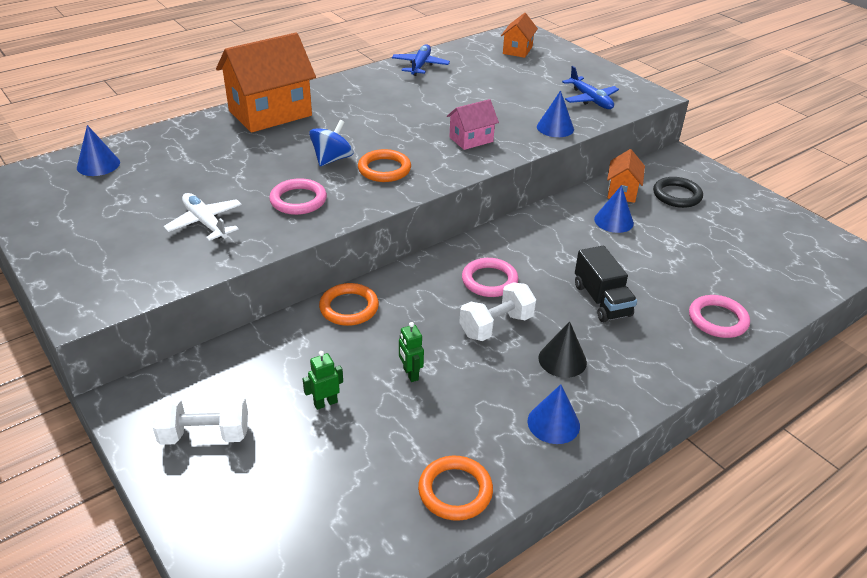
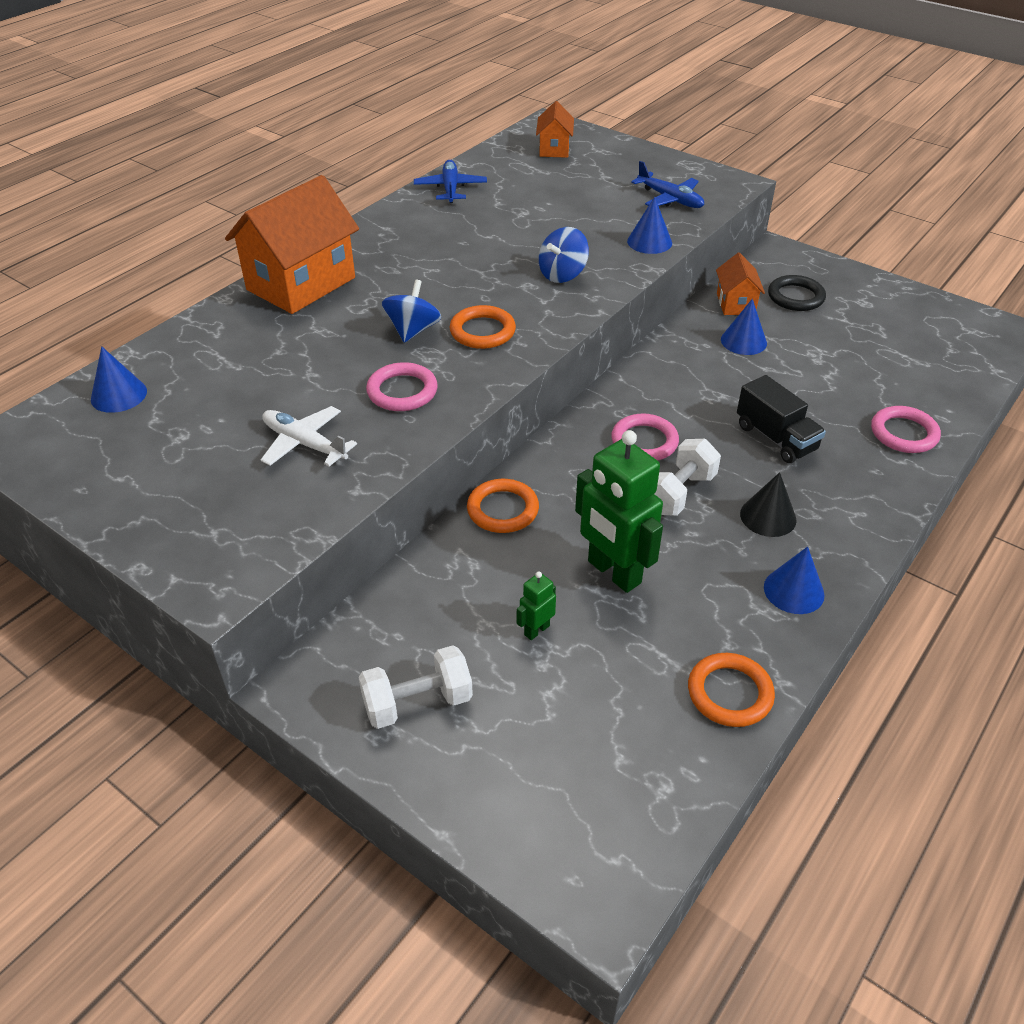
camera: 15 degrees left, 5 degrees up
green robot [399,322,424,382] -> green robot [575,430,663,593], size x2.22
pink house [447,99,499,150] -> blue spinning top [539,227,589,283]

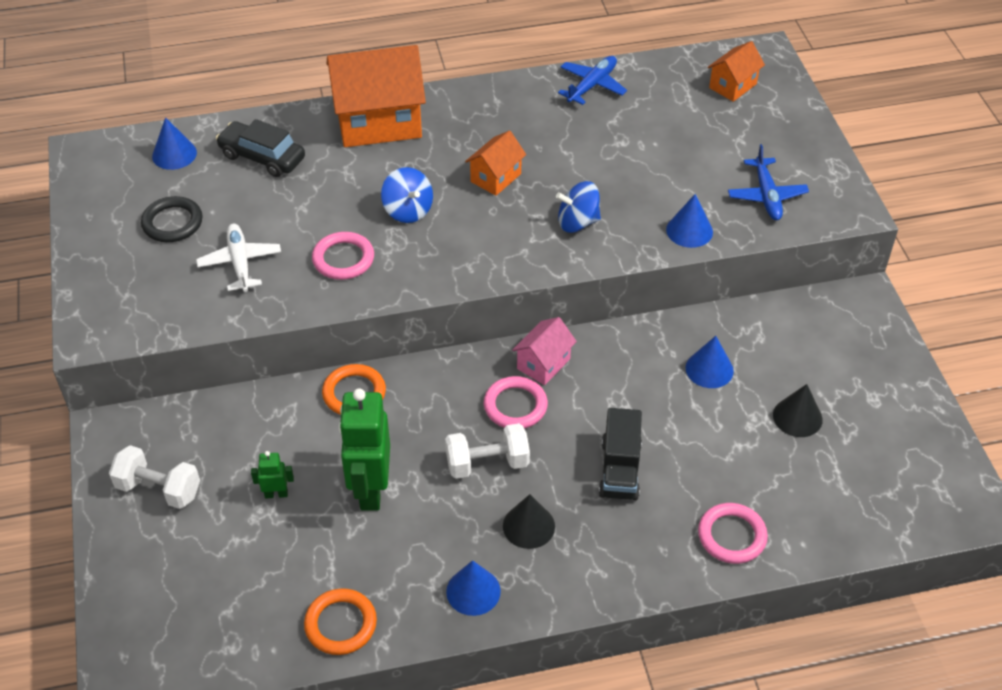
camera: 40 degrees right, 5 degrees up
blue spinning top [382,280,441,343] -> blue spinning top turned 90 degrees clockwise [381,167,433,223]
orange ring [449,305,516,349] -> none
orange house [716,252,765,315] -> orange house moved to [465,131,526,196]
black ring [768,275,826,311] -> black ring moved to [141,196,203,242]
none -> black car [216,119,305,177]
none -> pink house [512,317,577,385]
none -> black cone [773,384,823,437]

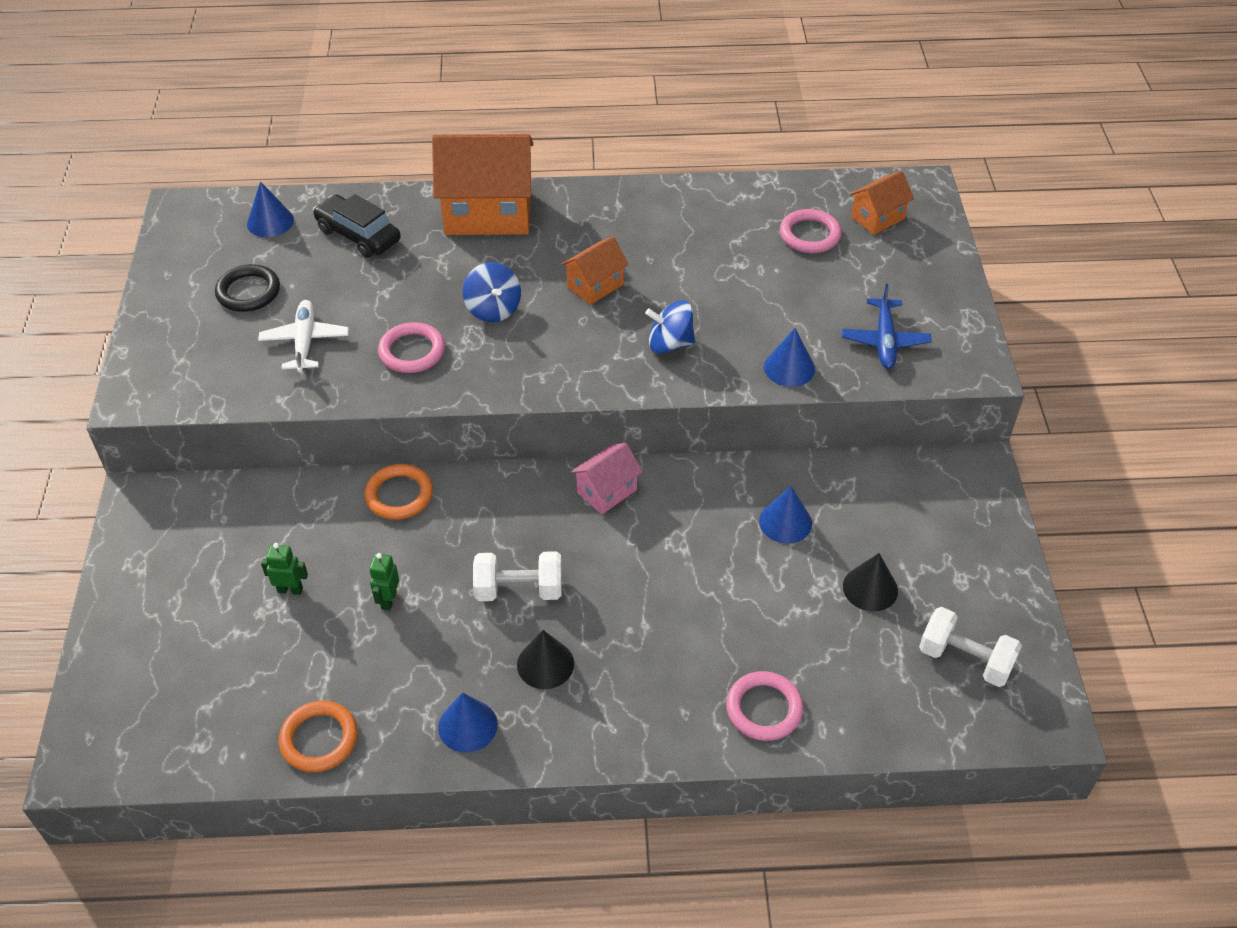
camera: 10 degrees right, 0 degrees up
white dumbbell [109,445,200,509] -> white dumbbell moved to [919,607,1022,687]
green robot [339,388,390,511] -> green robot [369,553,399,611], size x0.45
pink ring [484,376,548,429] -> pink ring moved to [780,209,842,253]
blue plane [558,56,627,105] -> none
black truck [599,408,642,500] -> none

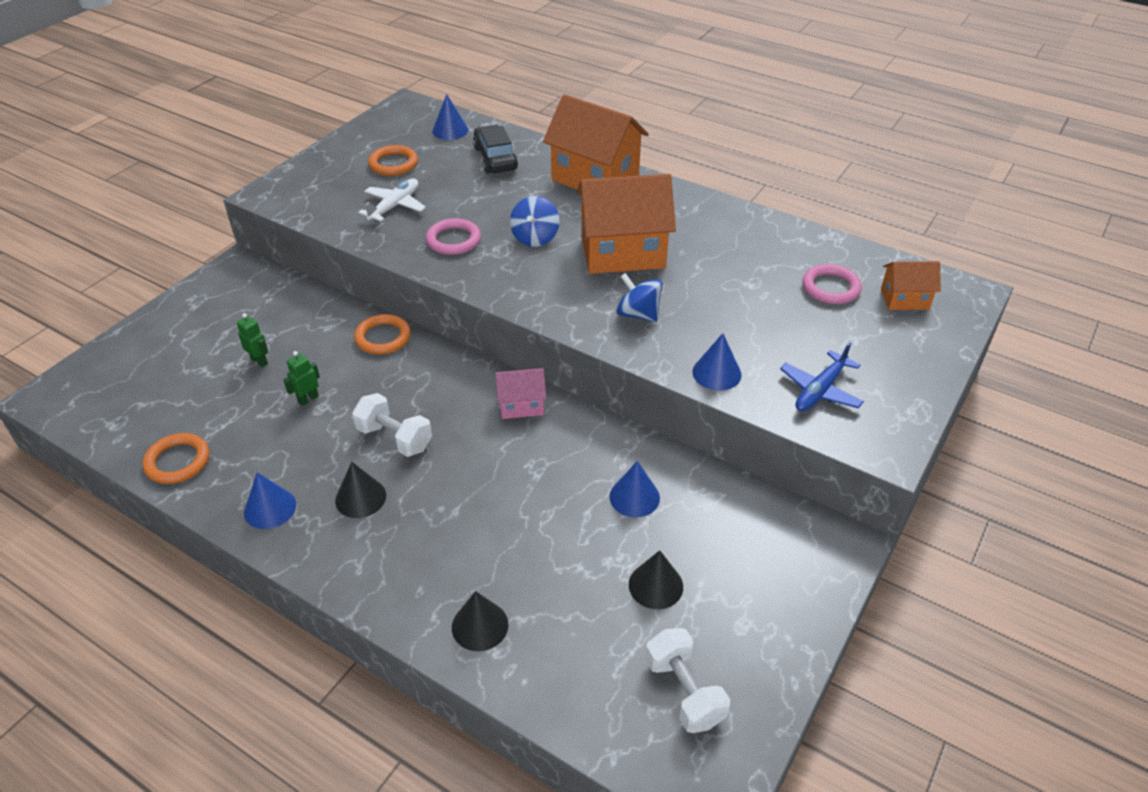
camera: 35 degrees right, 5 degrees down
black ring [215,264,280,312] -> orange ring [368,145,418,176]
orange house [562,236,629,305] -> orange house [576,174,676,274], size x1.98
pink ring [726,671,804,741] -> black cone [452,591,509,651]

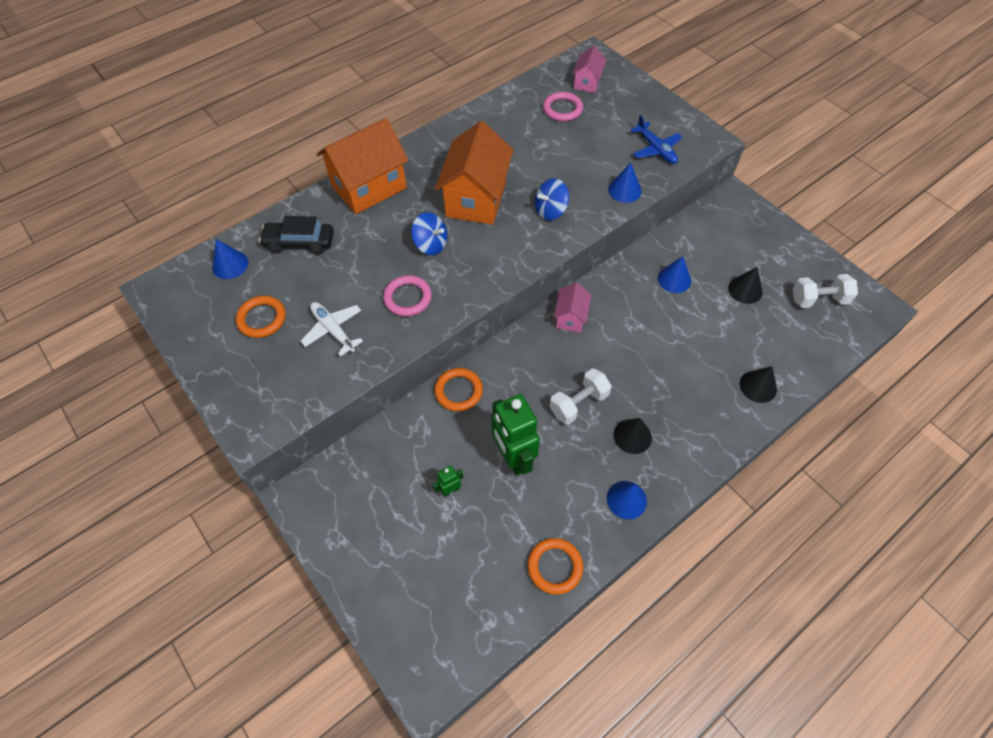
camera: 70 degrees left, 15 degrees up
green robot [284,351,320,406] -> green robot [492,394,540,476], size x2.22
orange house [881,261,941,310] -> pink house [572,46,607,93]

